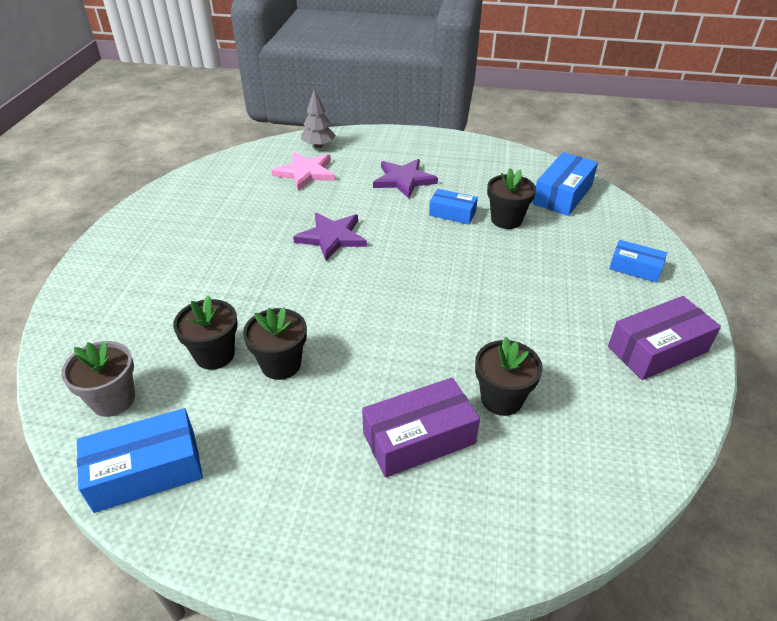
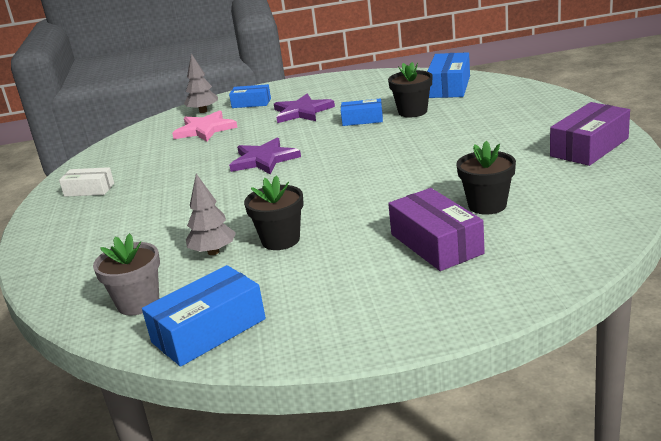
camera: 15 degrees left, 15 degrees down
black flower pot [173,295,238,370] -> grey tree [186,174,236,255]
purple box [362,378,480,478] -> purple box turned 75 degrees counterclockwise [388,188,485,271]
blue box [609,240,667,283] -> blue box moved to [229,84,271,108]
none -> white box [59,167,114,197]

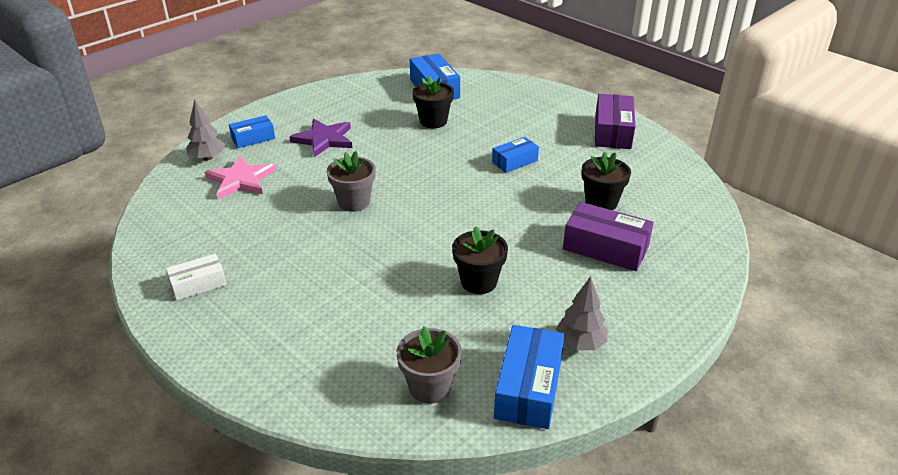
camera: 40 degrees left, 10 degrees up
grey tree [186,174,236,255] -> grey tree moved to [556,276,608,350]
purple star [229,138,301,174] -> grey flower pot [327,151,376,212]
blue box [341,98,383,126] -> blue box moved to [492,137,539,173]

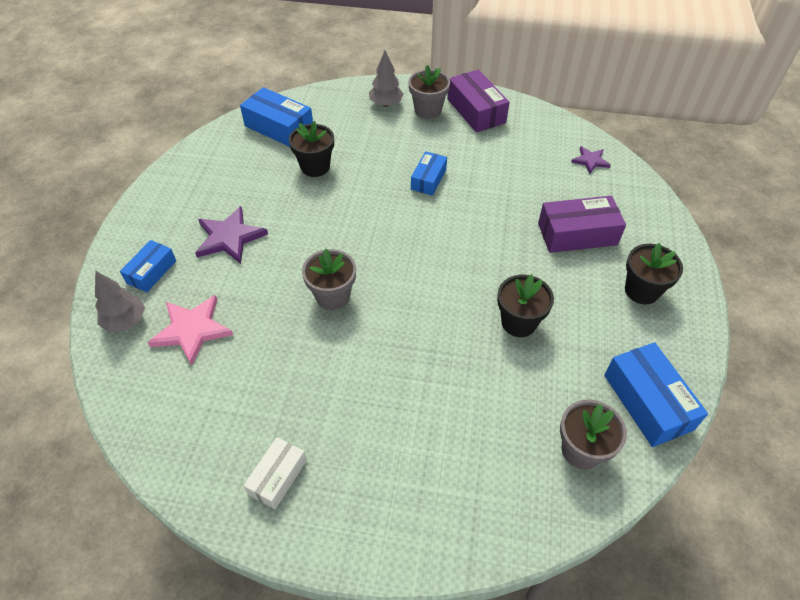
camera: 35 degrees left, 15 degrees up
grey tree [556,276,608,350] -> grey tree moved to [369,50,403,107]
black flower pot [581,152,631,210] -> black flower pot moved to [625,243,683,305]
none -> grey flower pot [408,65,450,119]
none -> purple star [571,146,611,174]

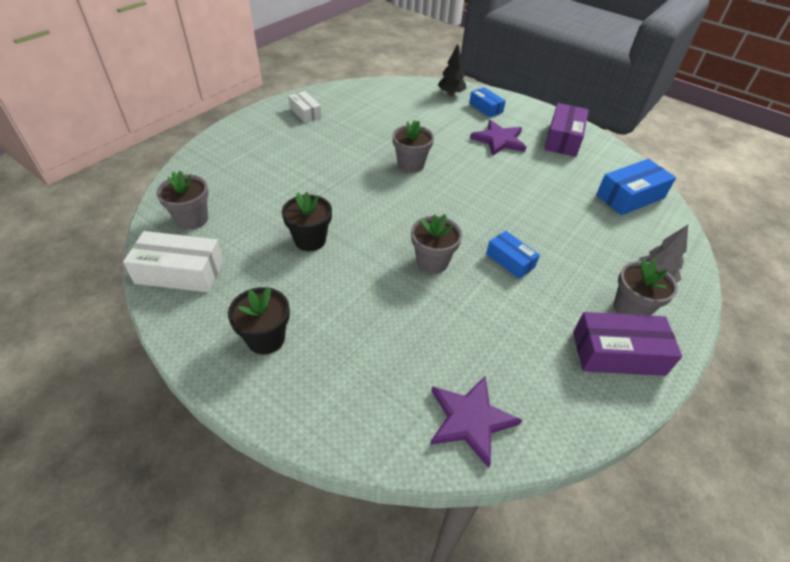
camera: 115 degrees right, 5 degrees down
grey tree [95,271,145,332] -> black tree [437,44,466,96]
pink star [147,295,233,366] -> none
black flower pot [289,121,334,177] -> none
purple box [538,196,626,253] -> purple box moved to [544,103,589,157]
purple star [571,146,611,174] -> purple star [430,376,522,468], size x1.73
blue box [604,342,708,447] -> white box [123,231,224,292]
none -> grey flower pot [411,214,462,274]

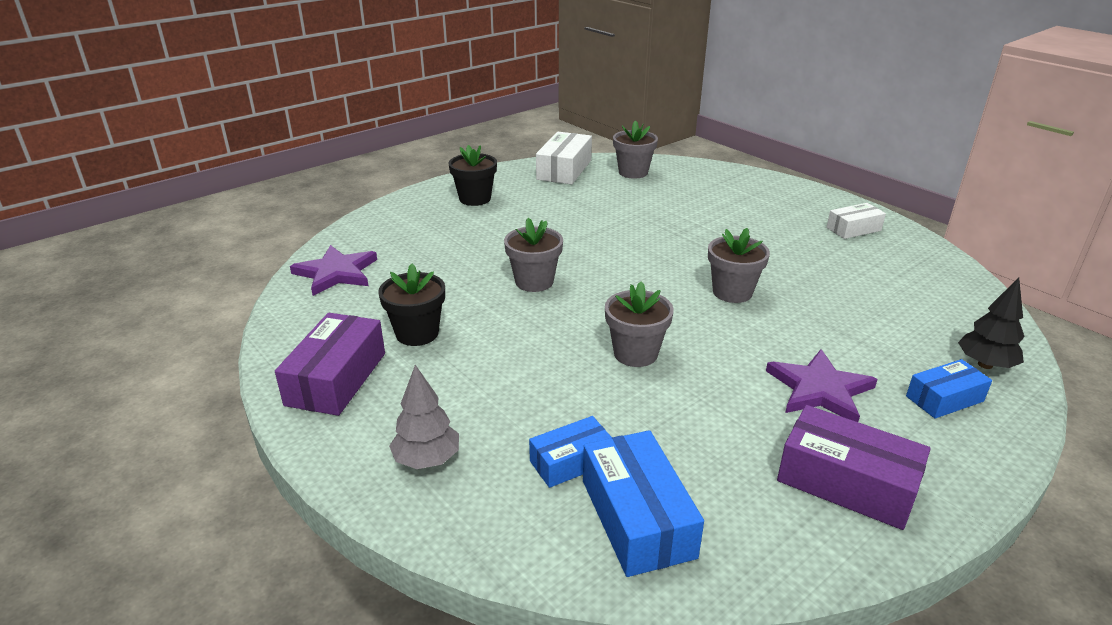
camera: 105 degrees right, 15 degrees down
black flower pot [282,192,332,251] -> black flower pot moved to [378,264,445,346]
blue box [486,231,540,279] -> blue box moved to [529,416,612,488]
grey flower pot [614,259,678,316] -> grey flower pot moved to [605,281,674,367]

